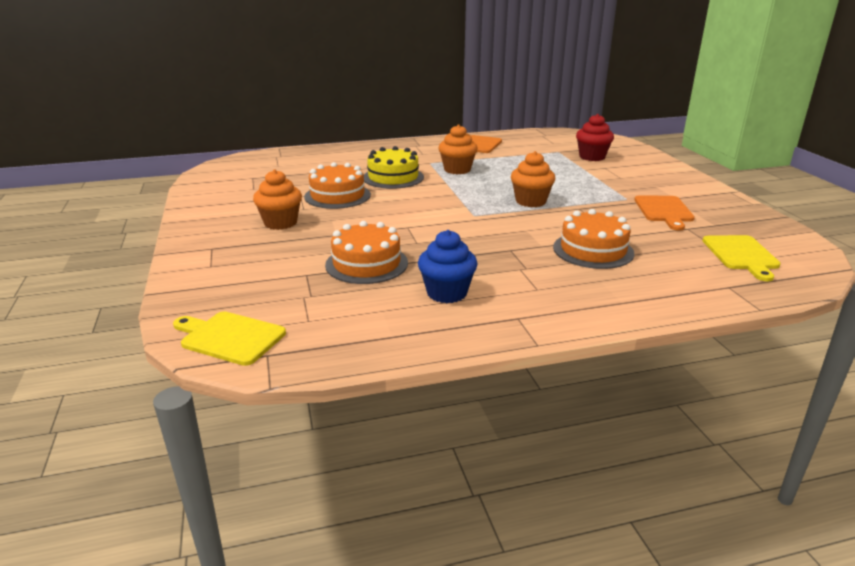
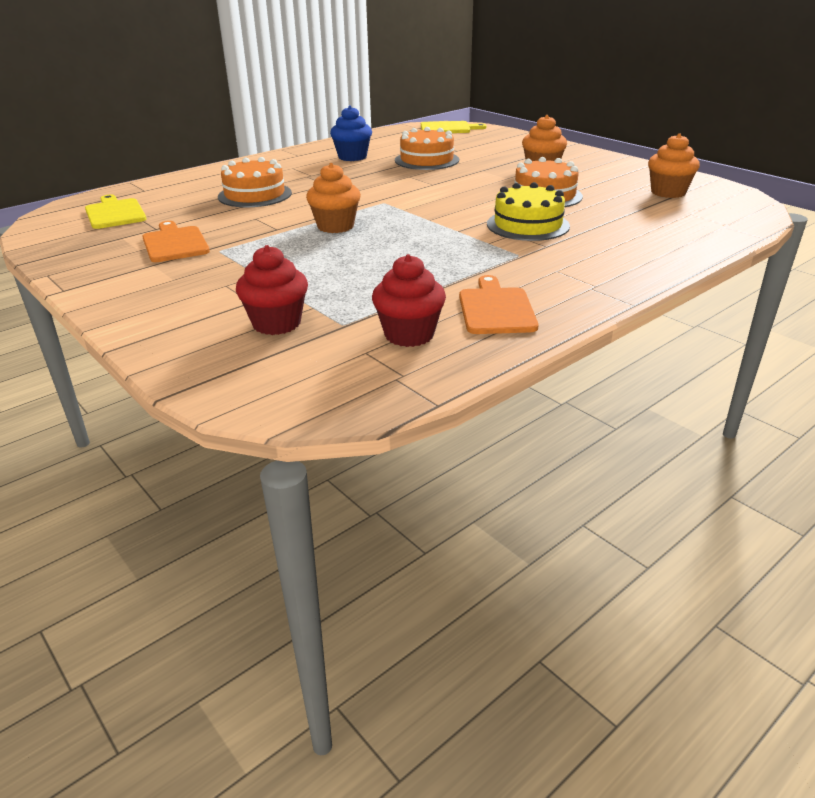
camera: 155 degrees right, 5 degrees up
orange cupcake [438,124,478,174] -> orange cupcake moved to [648,133,700,198]
none -> red cupcake [372,254,446,347]

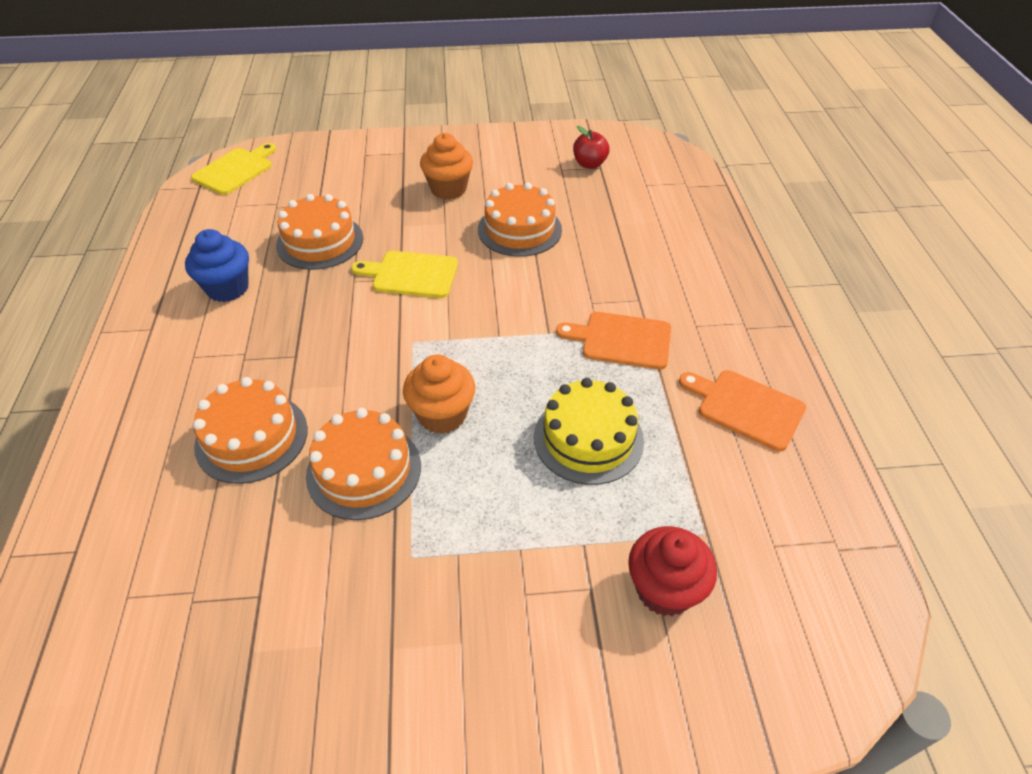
camera: 55 degrees left, 15 degrees up
yellow cutting board [85,195,147,229] -> yellow cutting board moved to [351,251,458,298]
orange cutting board [142,221,210,262] -> orange cutting board moved to [556,312,671,370]
red cupcake [372,254,446,347] -> none
yellow cake [487,182,570,241] -> yellow cake moved to [534,378,644,485]
orange cupcake [648,133,700,198] -> red apple [573,126,609,169]
none -> orange cake [306,408,421,520]

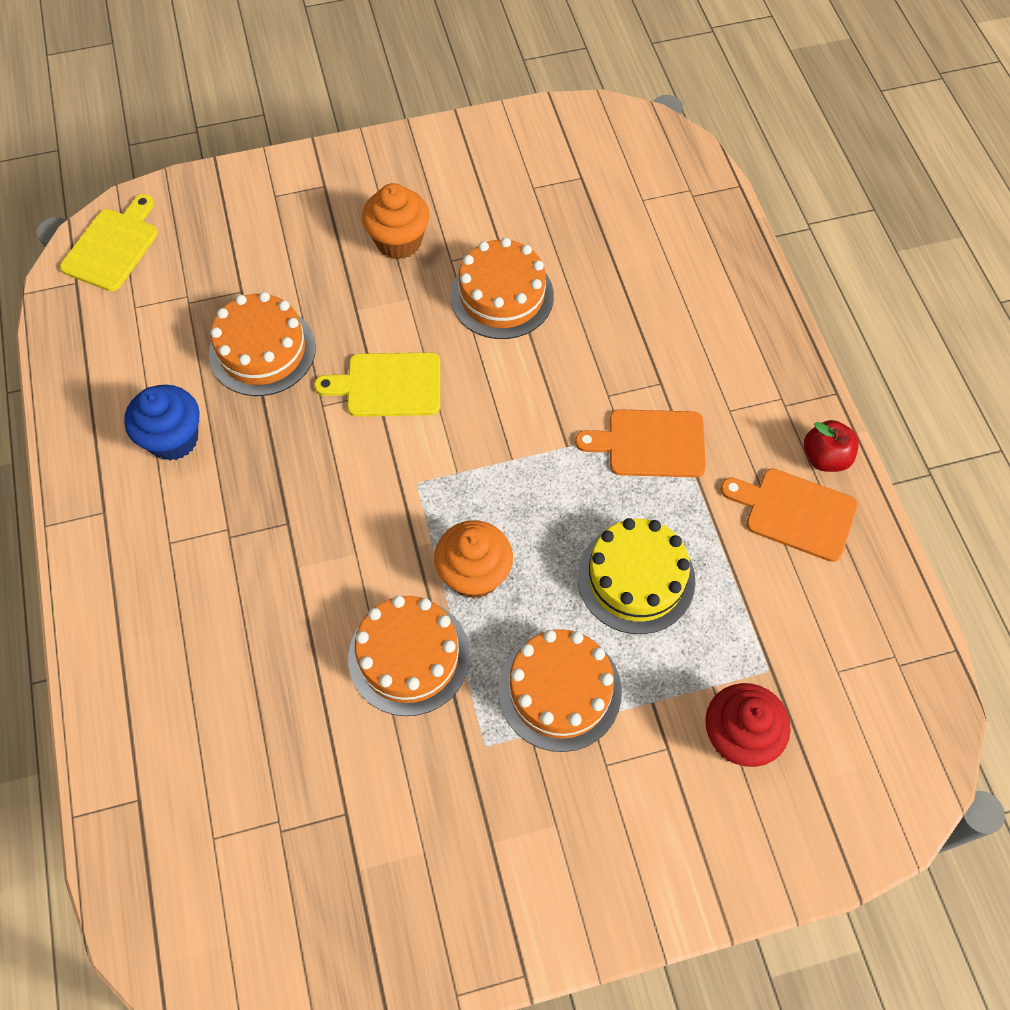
camera: 10 degrees left, 15 degrees up
orange cake [193,377,308,484] -> orange cake moved to [498,629,622,752]
red apple [573,126,609,169] -> red apple moved to [804,420,859,472]

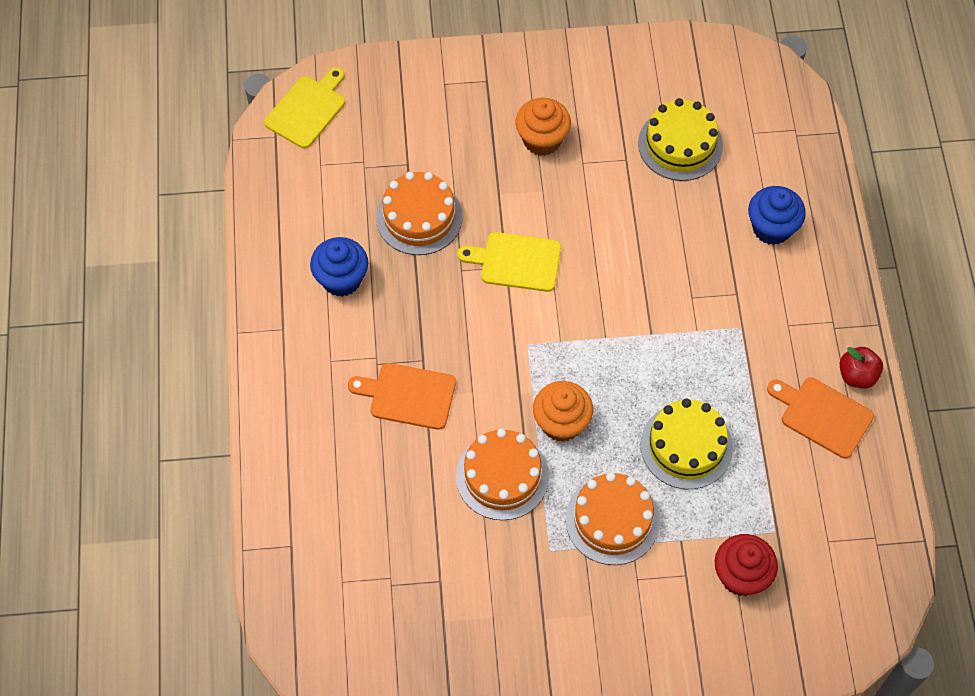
camera: 10 degrees right, 0 degrees up
orange cake [450,237,554,339] -> none
orange cutting board [575,409,706,477] -> orange cutting board moved to [348,363,456,430]
none -> yellow cake [638,98,723,181]
none -> blue cupcake [748,186,806,245]

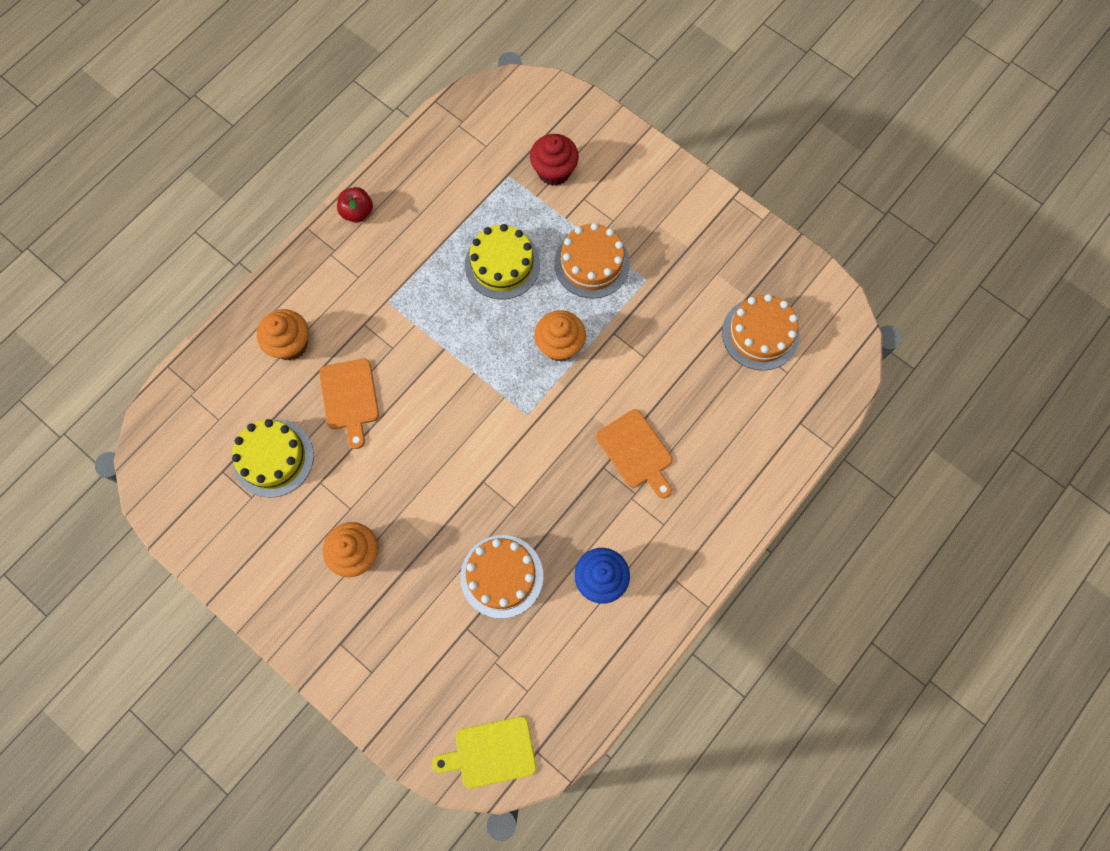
camera: 135 degrees left, 10 degrees up
orange cake [456,429,549,520] -> orange cake moved to [722,294,799,371]
yellow cutting board [457,232,561,292] -> none
blue cupcake [748,186,806,245] -> orange cupcake [257,309,309,360]
orange cutting board [767,378,874,459] -> orange cutting board moved to [319,359,379,449]

